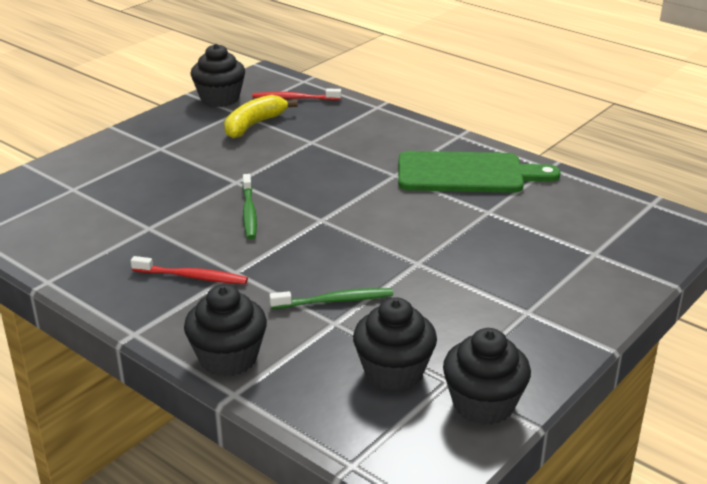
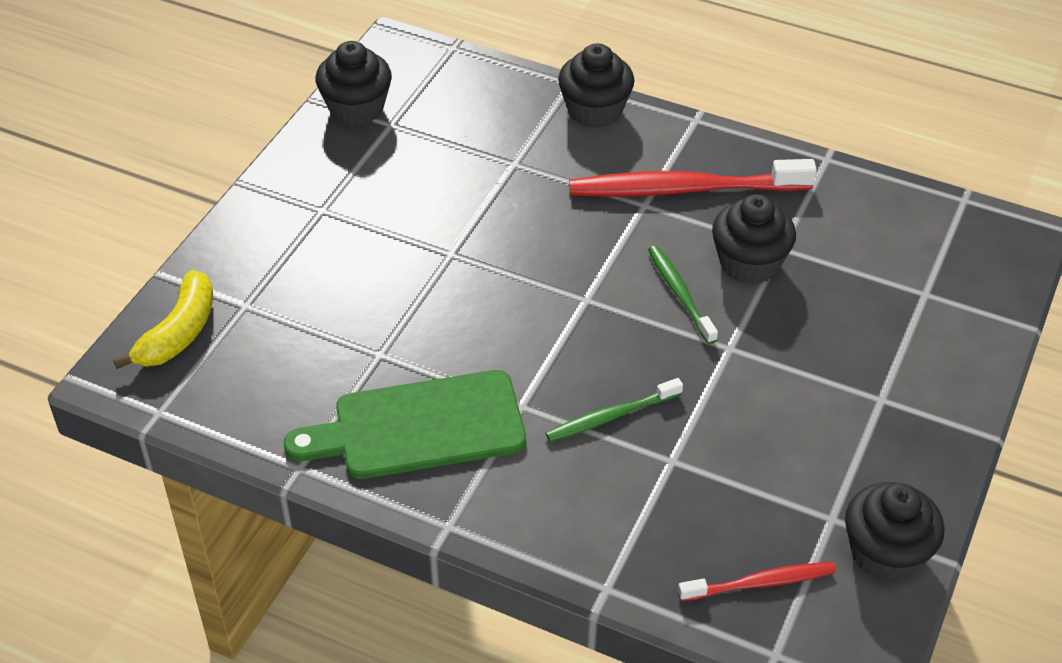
camera: 165 degrees right, 15 degrees up
red toothbrush [131,256,248,284] -> red toothbrush [569,159,817,197], size x1.88
yellow banana [224,95,298,138] -> yellow banana moved to [113,270,213,369]
green toothbrush [269,288,393,309] -> green toothbrush moved to [546,378,683,442]
black cupcake [353,297,437,391] -> black cupcake moved to [712,194,796,284]

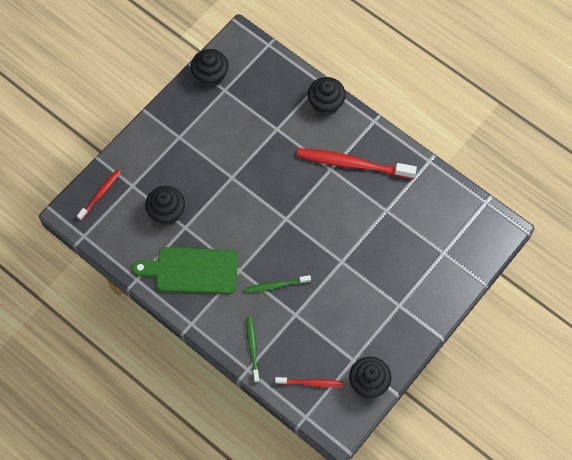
camera: 15 degrees right, 20 degrees up
yellow banana [113,270,213,369] -> red toothbrush [77,169,121,220]
green toothbrush [648,245,718,344] -> green toothbrush moved to [247,317,260,383]
black cupcake [712,194,796,284] -> black cupcake moved to [145,186,185,225]

